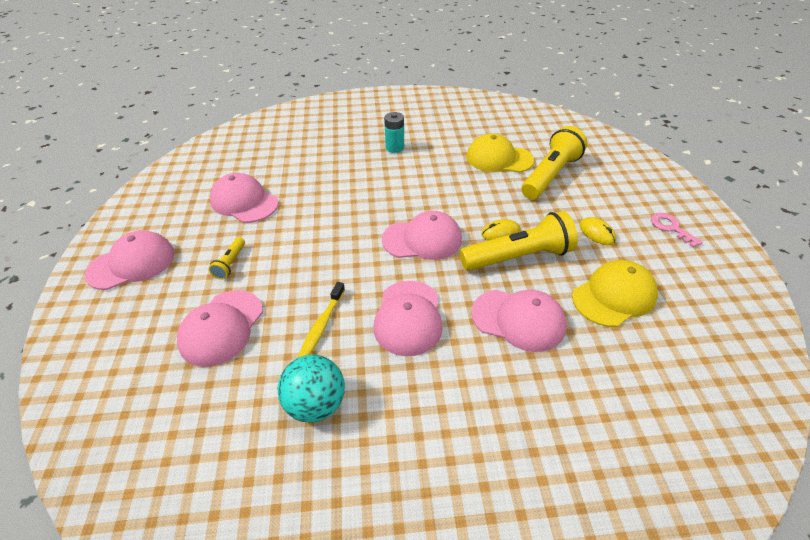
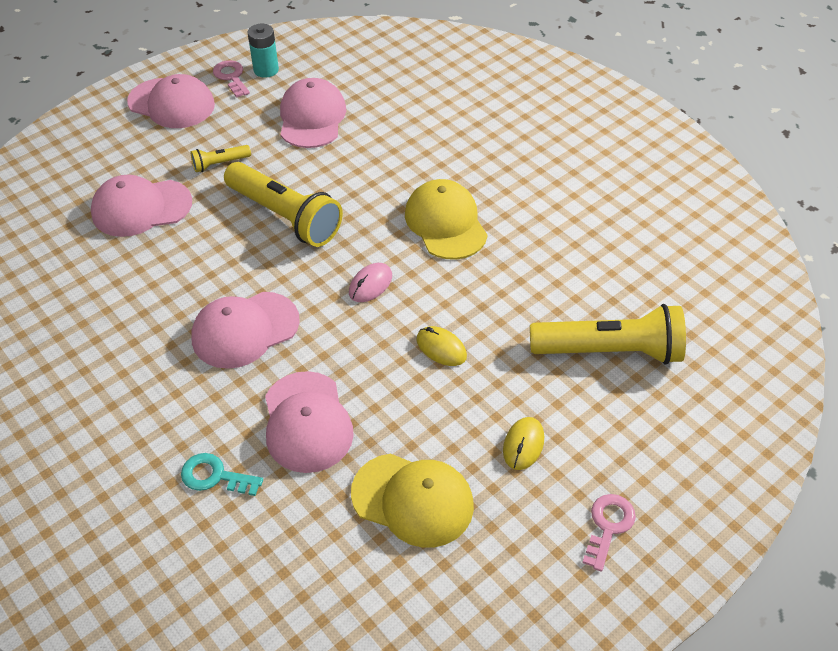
camera: 55 degrees right, 5 degrees up
turquoise ball [277,354,345,423] -> none
yellow toothbrush [298,282,345,358] -> none
pink cap [382,211,462,260] -> pink mouse [349,263,392,302]
turquoise battery [384,112,404,153] -> turquoise battery moved to [247,24,279,78]
yellow flashlight [460,211,578,271] -> yellow flashlight moved to [224,162,343,247]
yellow cap [467,133,534,173] -> yellow cap moved to [405,179,488,260]
none -> turquoise key [181,453,263,496]
none -> pink key [213,60,250,98]

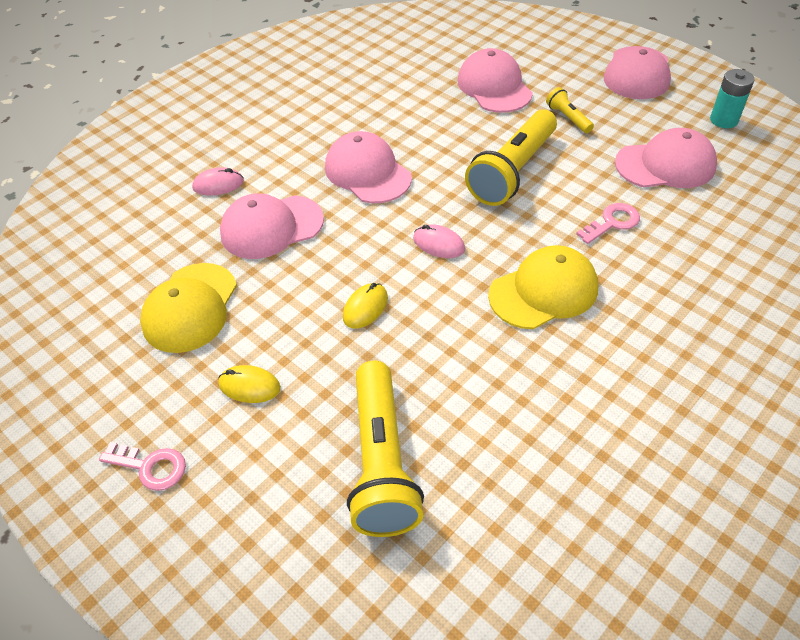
camera: 85 degrees right, 0 degrees up
turquoise key [181,453,263,496] -> pink mouse [192,167,244,195]
pink key [213,60,250,98] -> pink key moved to [576,203,640,244]

